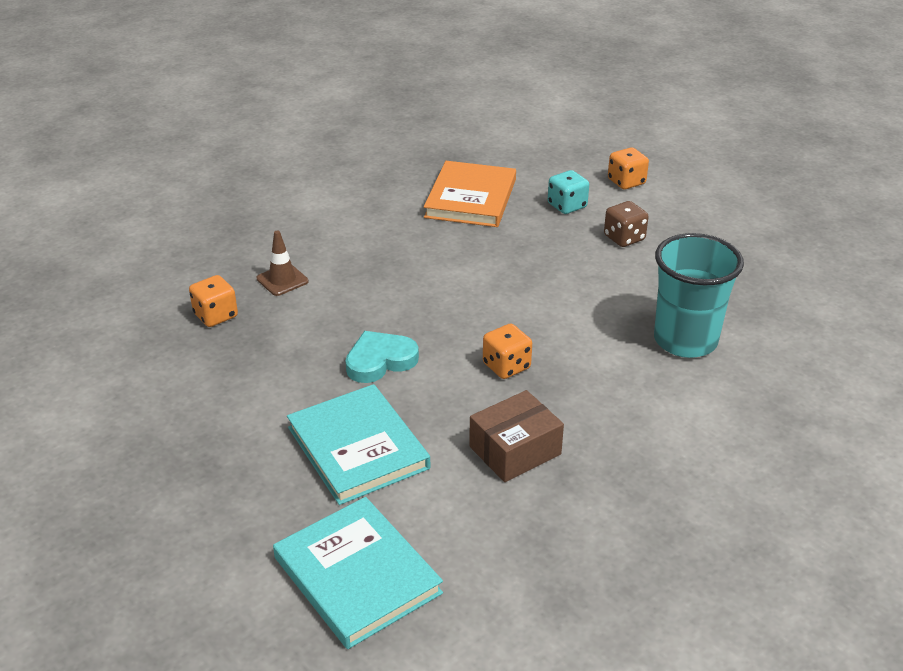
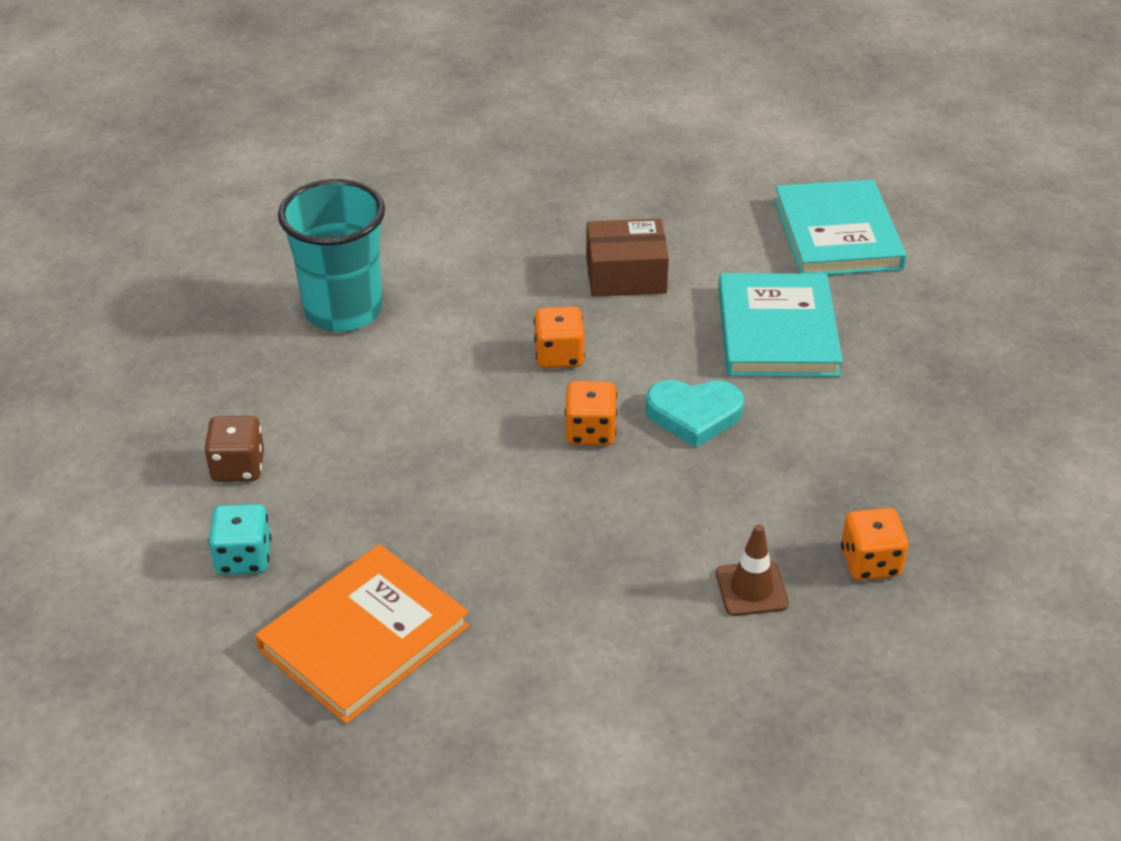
camera: 150 degrees left, 5 degrees up
orange dice [608,147,649,189] -> orange dice moved to [565,381,617,445]

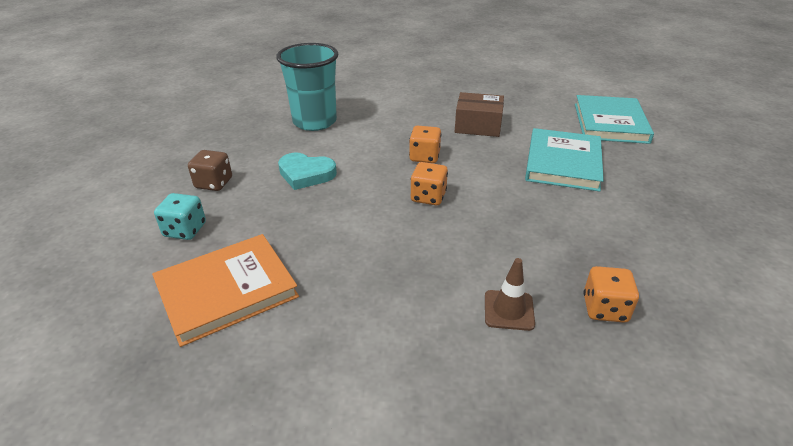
camera: 15 degrees right, 5 degrees down
turquoise heart [645,380,744,448] -> turquoise heart moved to [278,153,337,190]

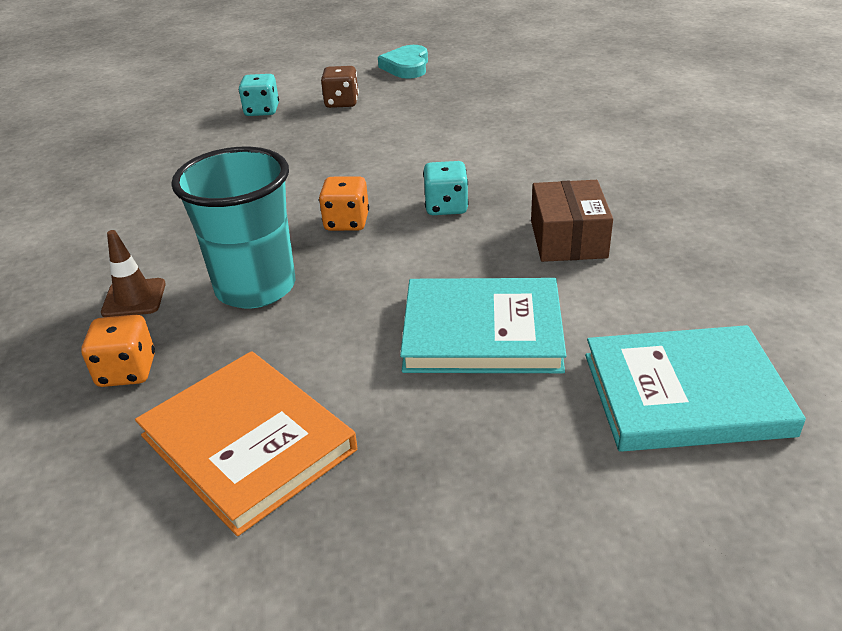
camera: 80 degrees right, 0 degrees up
orange book [152,234,299,347] -> orange book moved to [135,351,357,536]
turquoise cup [276,43,338,131] -> turquoise cup moved to [171,146,295,308]
turquoise heart [278,153,337,190] -> turquoise heart moved to [378,45,428,79]
orange dice [409,126,441,163] -> turquoise dice [423,161,468,215]

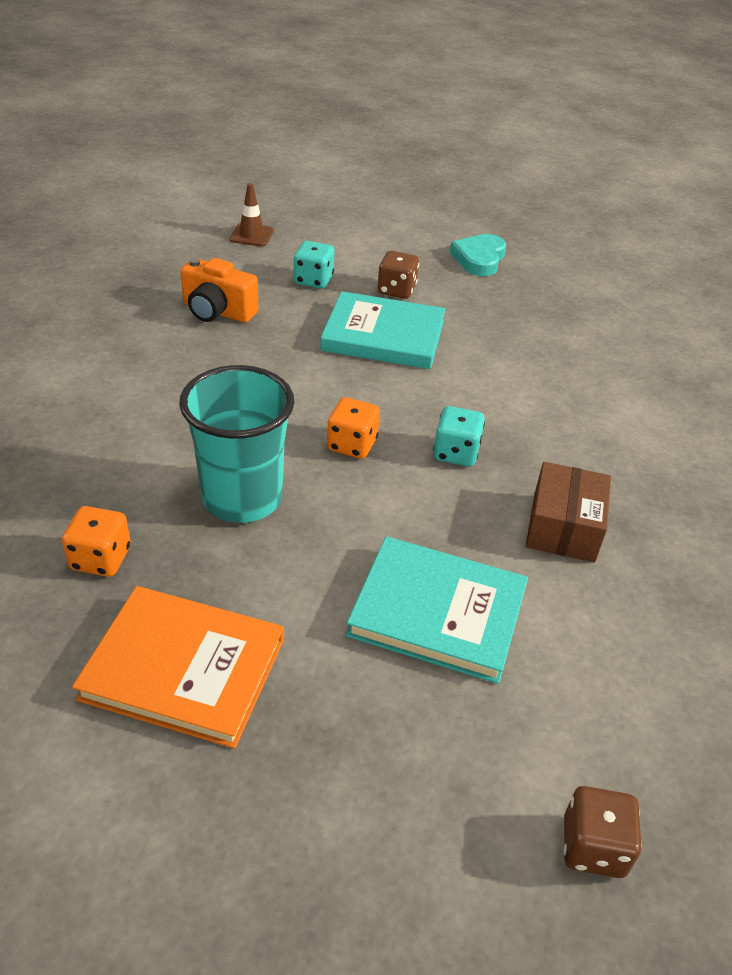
camera: 10 degrees right, 5 degrees up
brown traffic cone [101,230,166,317] -> brown traffic cone moved to [229,183,274,246]
orange book [135,351,357,536] -> orange book turned 45 degrees counterclockwise [72,586,284,749]
turquoise book [585,325,806,452] -> turquoise book moved to [320,291,445,369]
none -> orange camera [180,258,259,323]
none -> brown dice [563,786,642,878]

